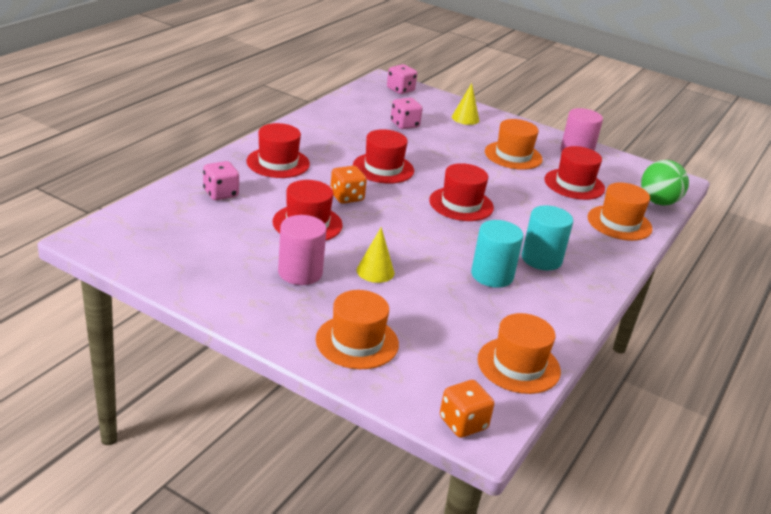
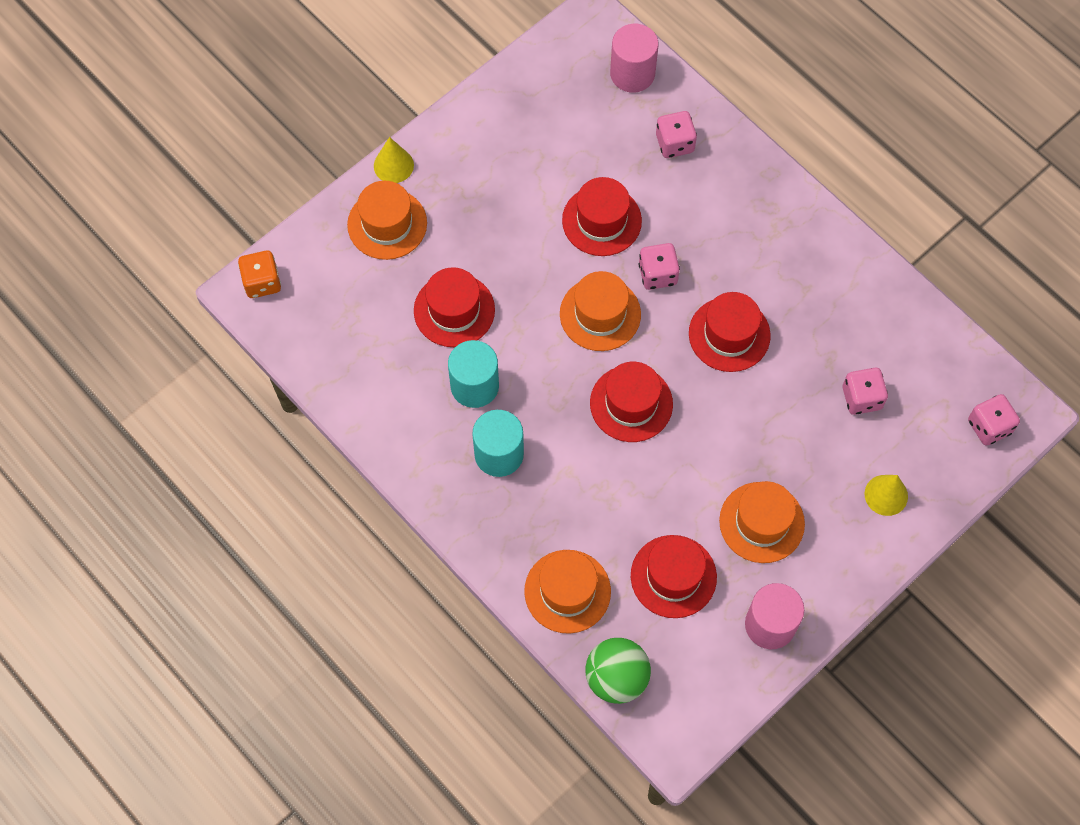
camera: 110 degrees right, 35 degrees up
red hat [246,123,310,178] -> red hat moved to [414,267,495,347]
pink cylinder [278,215,327,285] -> pink cylinder moved to [610,24,658,93]
orange dice [330,166,367,204] -> pink dice [639,243,680,290]
yellow cone [356,227,394,283] -> yellow cone moved to [374,137,414,183]
orange hat [477,313,561,394] -> orange hat moved to [560,271,641,351]

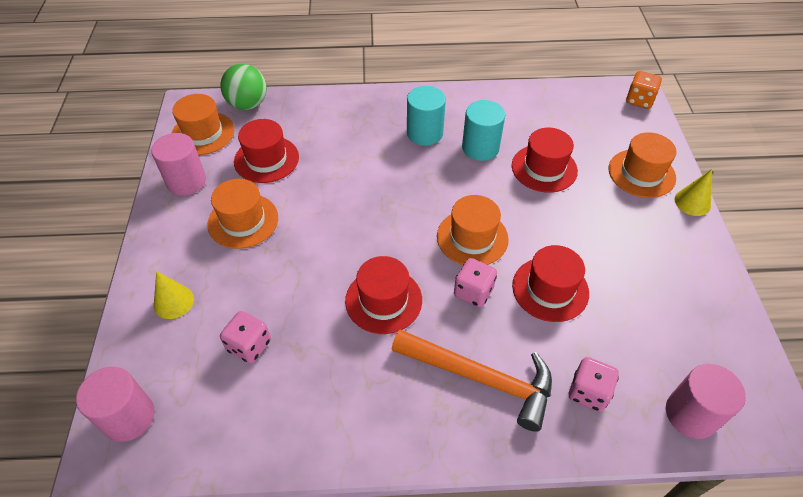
camera: 130 degrees right, 15 degrees down
orange hat [524,550,611,634] -> orange hat moved to [172,94,234,155]
red hat [590,362,673,442] -> none
pink dice [968,394,1020,446] -> pink cylinder [76,367,155,442]
none -> orange hammer [392,329,552,432]

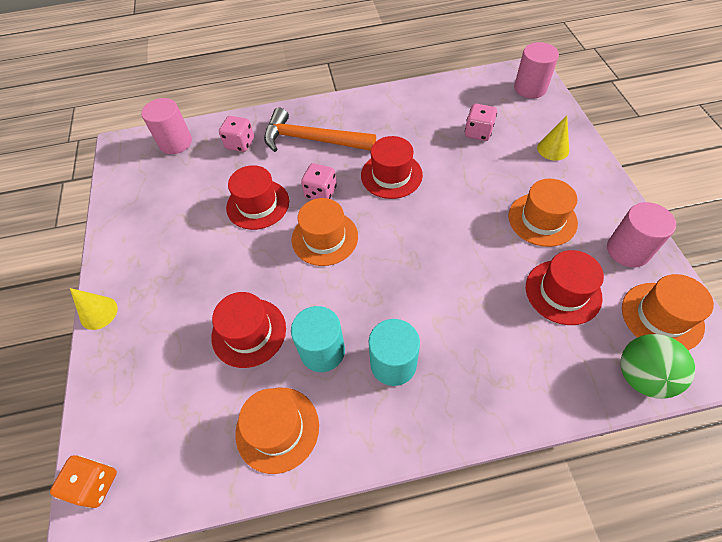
camera: 175 degrees right, 5 degrees up
orange hat [609,132,677,198] -> orange hat moved to [235,388,319,474]

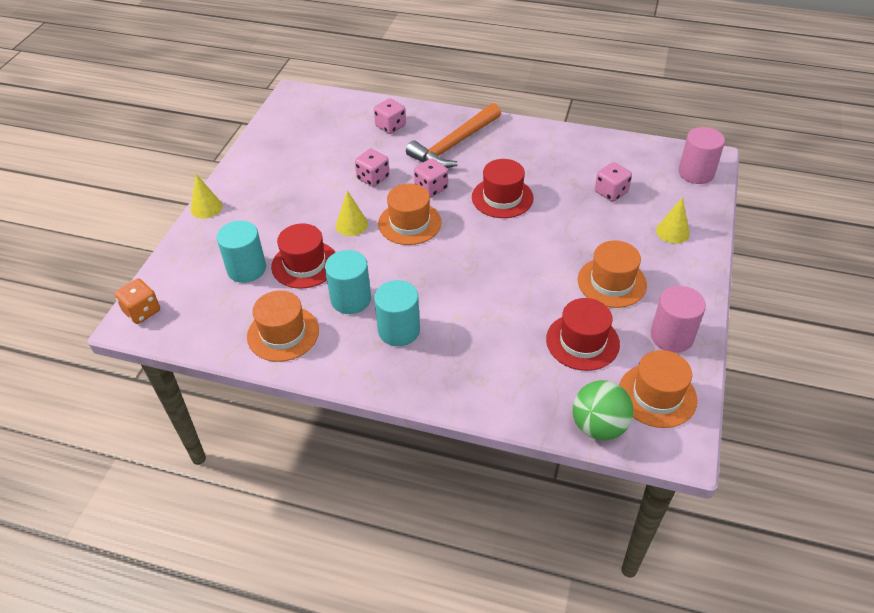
camera: 25 degrees right, 10 degrees down
pink cylinder [141,98,192,154] -> none
red hat [226,165,289,230] -> pink dice [355,149,390,187]
orange hammer [264,108,376,152] -> orange hammer turned 90 degrees counterclockwise [406,103,501,168]
none -> turquoise cylinder [217,221,266,283]
none -> yellow cone [336,190,368,236]

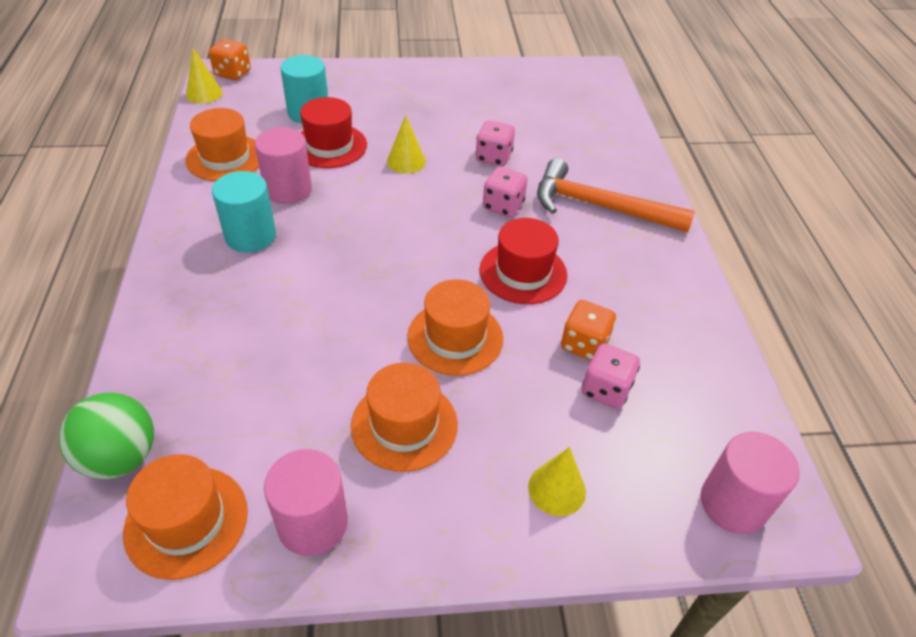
camera: 65 degrees right, 0 degrees up
yellow cone [190,174,222,219] -> yellow cone moved to [186,48,223,104]
turquoise cylinder [325,250,371,314] -> pink cylinder [255,127,312,204]
pink dice [374,98,406,134] -> none
orange hat [378,183,442,245] -> orange hat moved to [407,279,503,376]
red hat [546,298,620,371] -> none
none -> orange dice [561,300,616,361]

